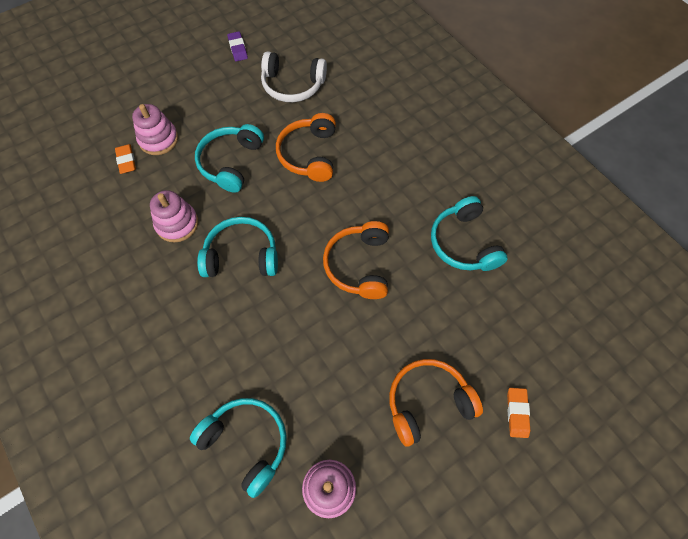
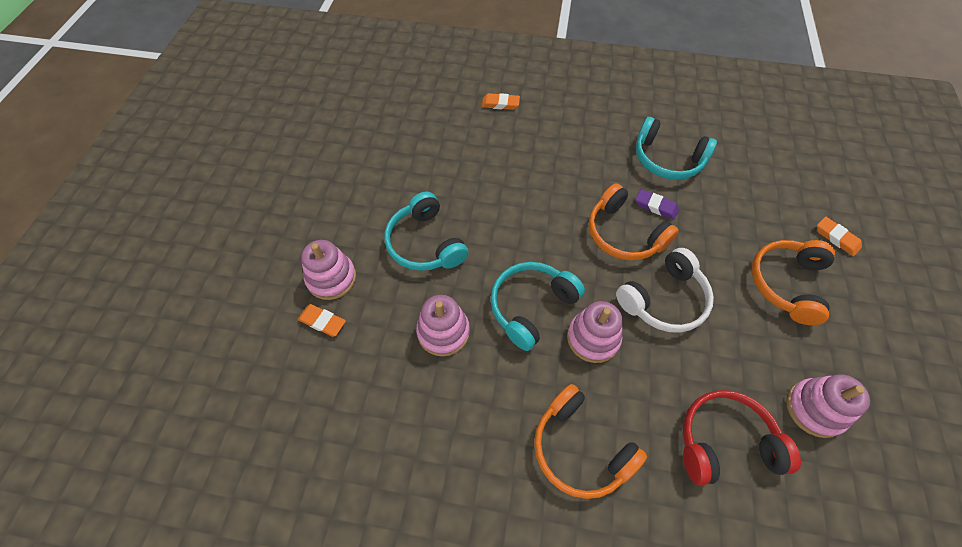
camera: 45 degrees left, 5 degrees down
turquoise headphones [190,398,287,498] -> red headphones [683,390,801,485]
purple eraser [227,31,248,61] -> purple eraser moved to [636,189,679,220]
white headphones [261,51,327,102] -> white headphones moved to [616,248,714,333]
orange headphones [276,113,336,182] -> orange headphones moved to [534,384,647,499]
none -> orange eraser [482,93,520,110]
none -> pink stacking toy [567,301,623,363]

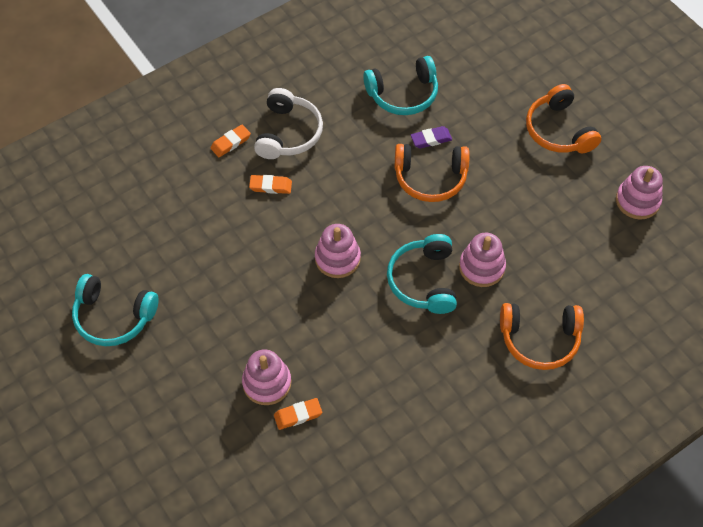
camera: 45 degrees left, 0 degrees up
turquoise headphones [385,192,468,271] -> turquoise headphones moved to [72,274,158,346]
pink stacking toy [416,295,470,356] -> pink stacking toy moved to [315,224,361,278]
white headphones [616,248,714,333] -> white headphones moved to [254,88,323,159]
red headphones [683,390,801,485] -> none
orange eraser [817,217,862,256] -> orange eraser moved to [249,175,292,194]

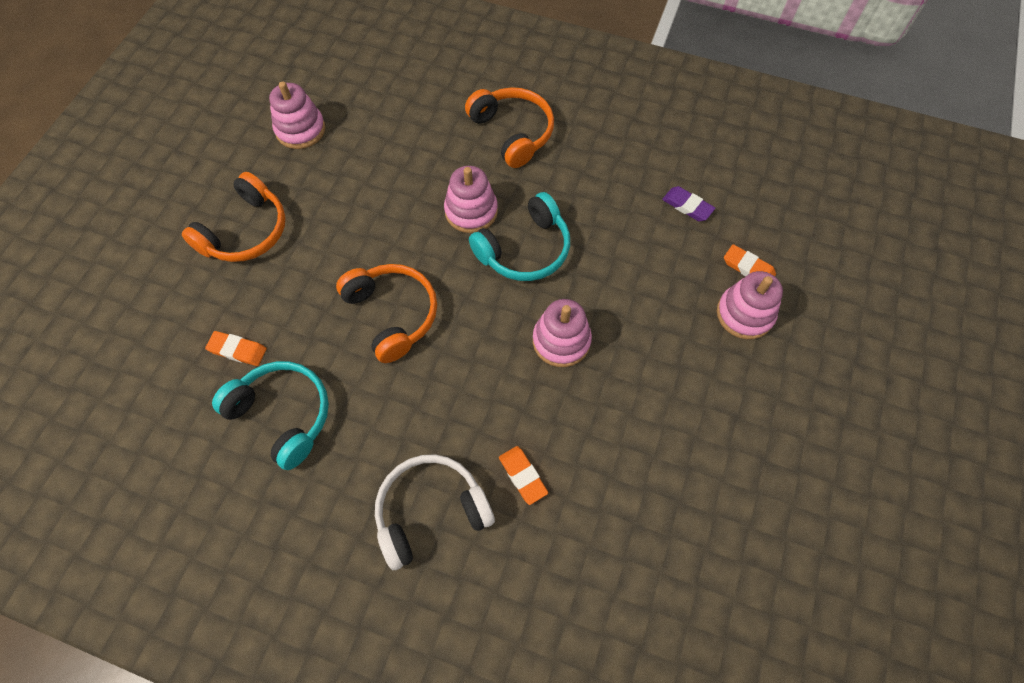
camera: 125 degrees left, 5 degrees up
turquoise headphones [72,274,158,346] -> none
orange eraser [210,125,251,157] -> orange eraser moved to [205,331,267,366]
purple eraser [411,126,452,149] -> purple eraser moved to [662,186,715,221]

